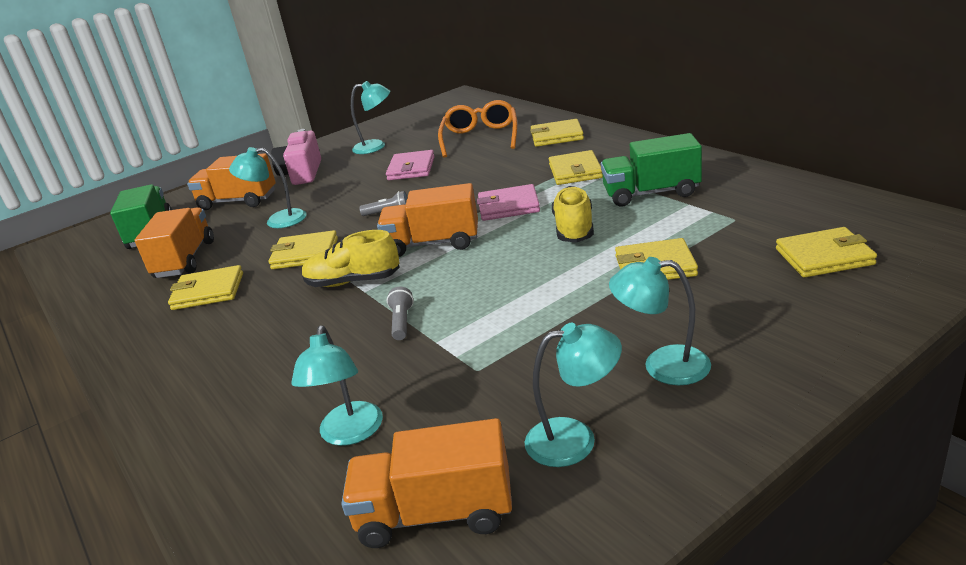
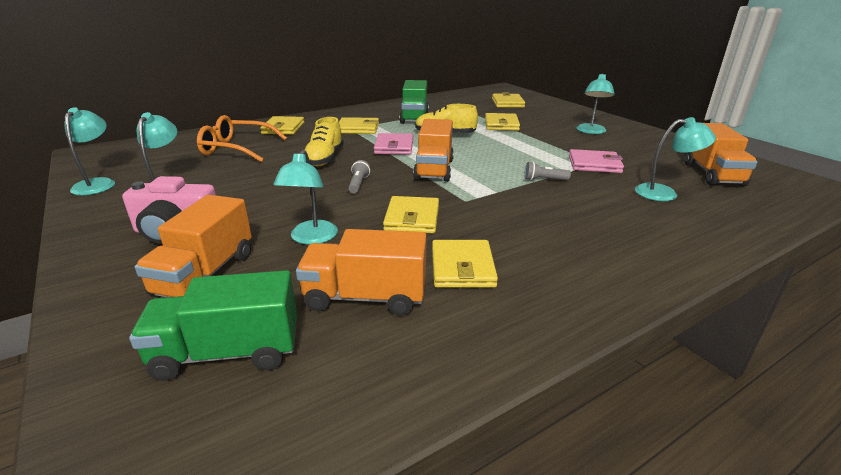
camera: 90 degrees left, 0 degrees up
yellow shoe [302,230,400,287] -> yellow shoe moved to [305,117,343,166]
pink wallet [386,150,435,180] -> pink wallet moved to [569,149,624,173]
turquoise lamp [525,323,622,467] -> turquoise lamp moved to [64,107,115,195]

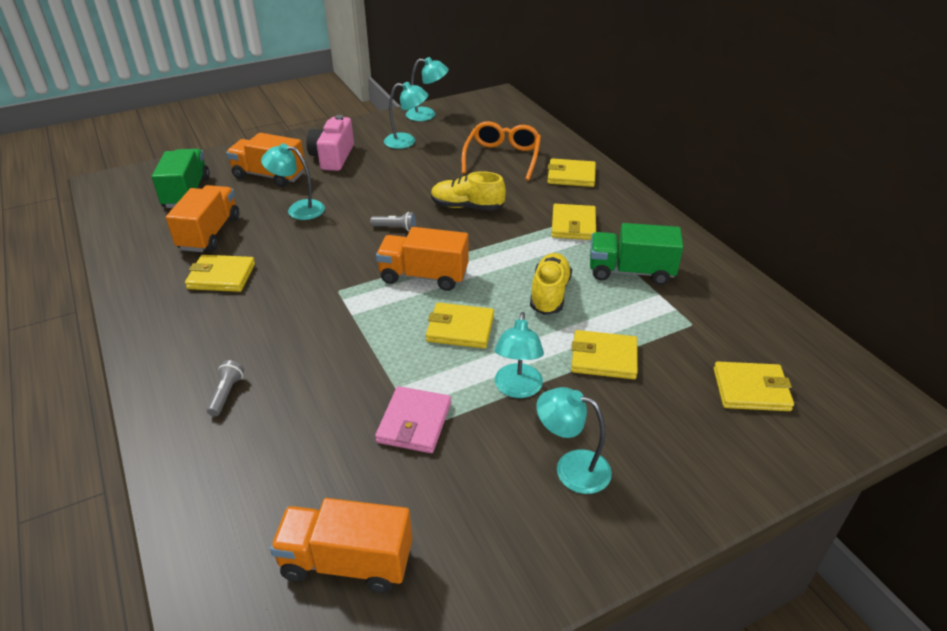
camera: 95 degrees right, 10 degrees up
pink wallet [374,133,413,155] -> none
yellow wallet [383,196,439,233] -> yellow wallet moved to [426,302,494,349]
grey flashlight [524,162,571,181] -> grey flashlight moved to [207,360,244,416]
turquoise lamp [635,117,716,201] -> turquoise lamp moved to [495,312,544,398]

